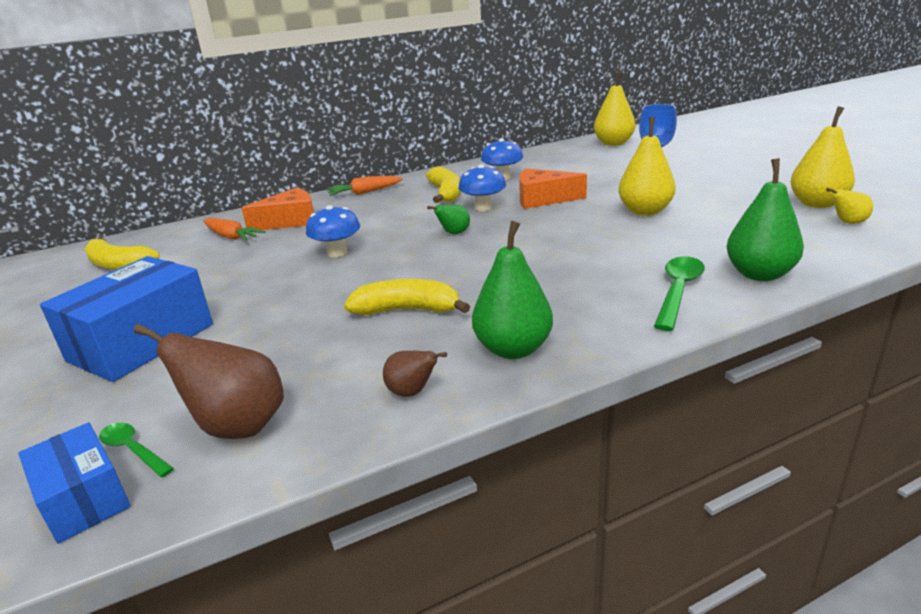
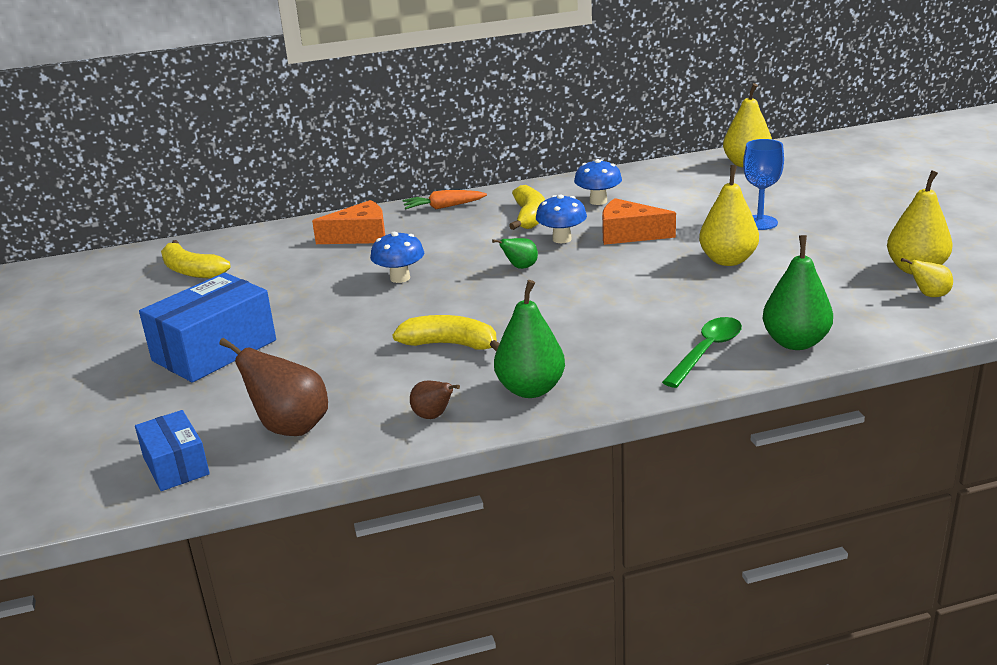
camera: 10 degrees right, 0 degrees up
green spoon [99,423,174,477] -> none
orange carrot [203,218,265,241] -> none

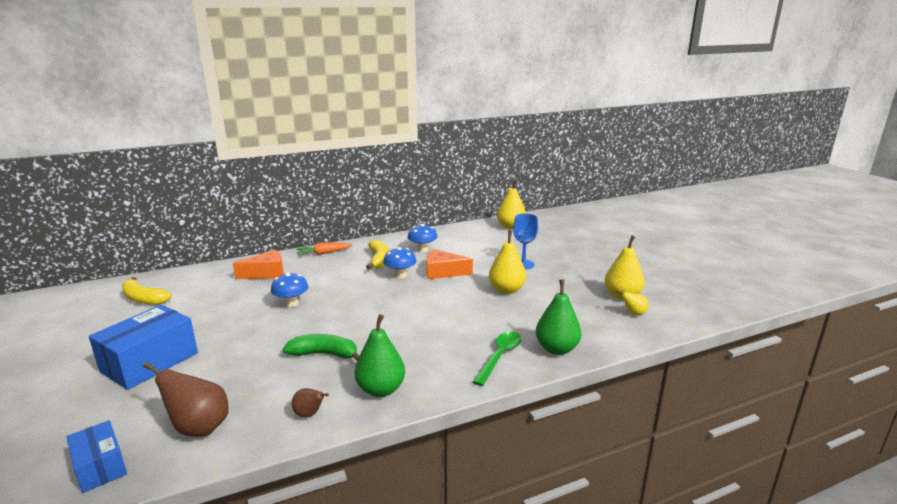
camera: 10 degrees left, 5 degrees down
yellow banana [392,315,500,351] -> green banana [283,334,360,361]
green pear [492,238,538,269] -> none

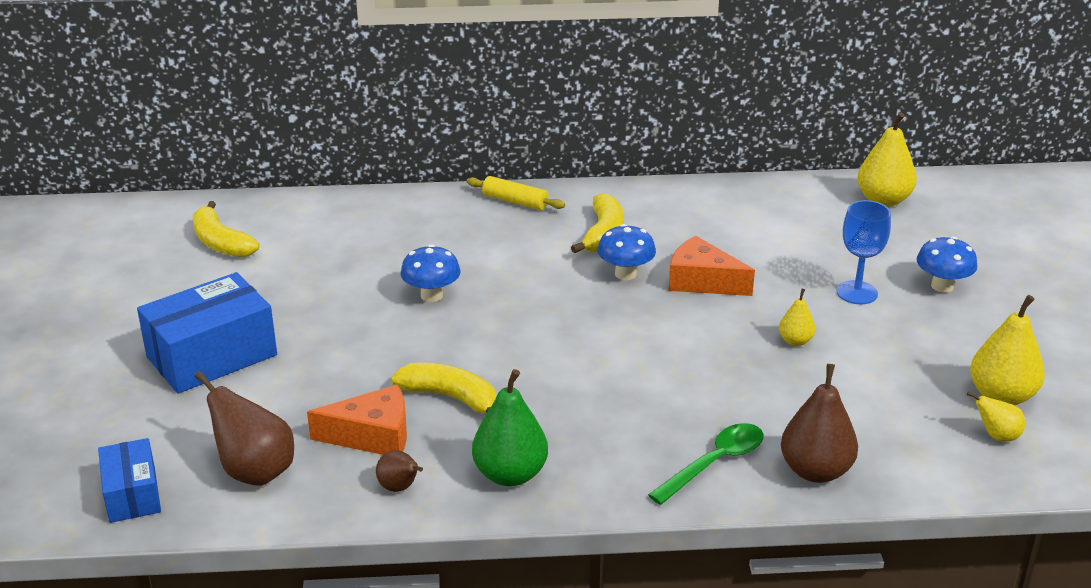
camera: 20 degrees right, 10 degrees up
orange cheese [233,250,284,279] -> orange cheese moved to [307,385,407,455]
green banana [283,334,360,361] -> yellow banana [391,363,497,413]
orange carrot [296,242,352,255] -> yellow rolling pin [467,176,565,210]
blue mushroom [408,224,437,252] -> blue mushroom moved to [917,236,977,293]
yellow pear [489,230,526,294] -> yellow pear [779,289,815,346], size x0.54
green pear [536,280,582,355] -> brown pear [781,364,858,483]

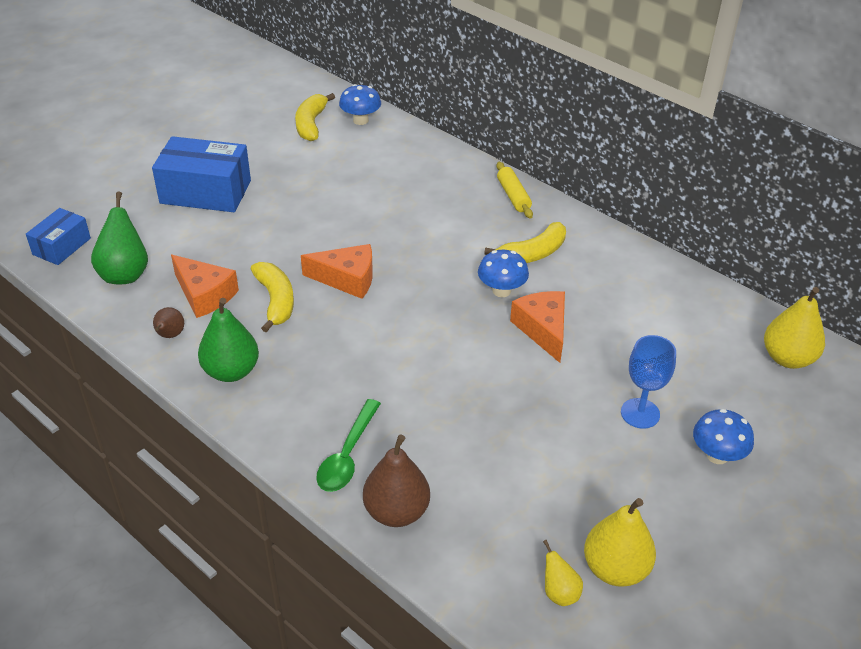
camera: 45 degrees right, 10 degrees up
brown pear [195,371,294,486] -> green pear [91,191,148,284]
blue mushroom [400,244,461,302] -> blue mushroom moved to [339,84,381,125]
green spoon [648,423,764,505] -> green spoon turned 105 degrees clockwise [316,399,381,492]
yellow pear [779,289,815,346] -> none
none -> orange cheese [301,244,373,299]

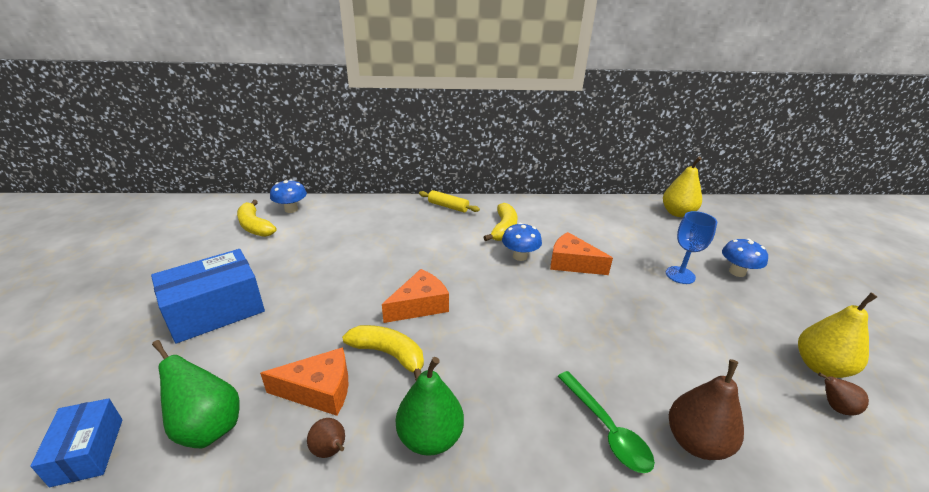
camera: 45 degrees left, 10 degrees down
yellow pear [543,540,583,606] -> brown pear [818,372,869,416]

